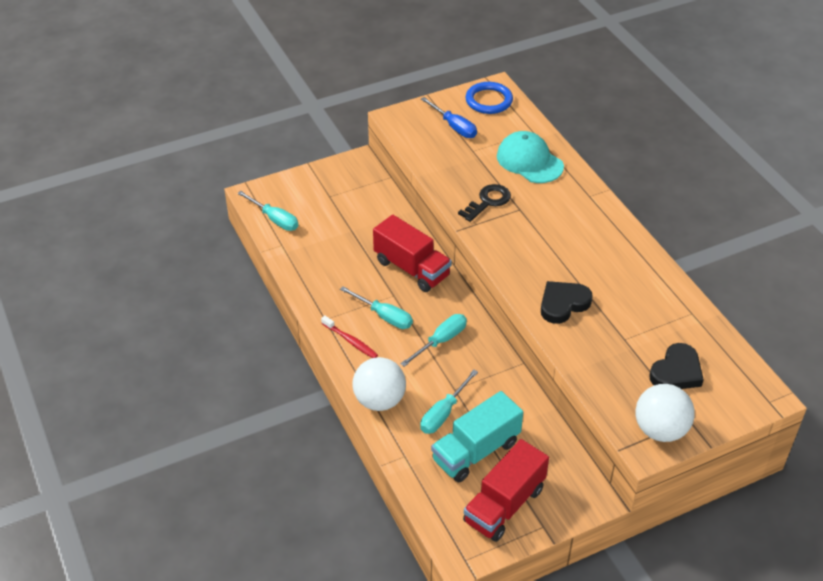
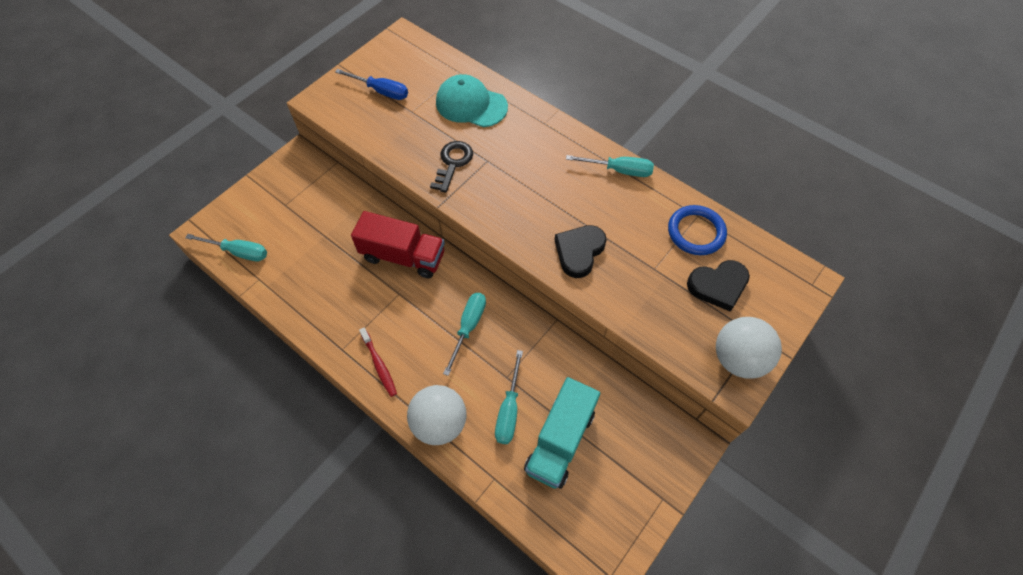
camera: 25 degrees left, 15 degrees up
red toothbrush [321,315,378,358] -> red toothbrush turned 45 degrees clockwise [359,327,397,397]
turquoise screwdriver [340,286,413,329] -> turquoise screwdriver moved to [566,155,654,177]
red truck [463,439,549,542] -> none
blue ring [466,82,513,114] -> blue ring moved to [668,205,727,255]
black heart [649,343,704,389] -> black heart turned 60 degrees clockwise [687,260,750,312]

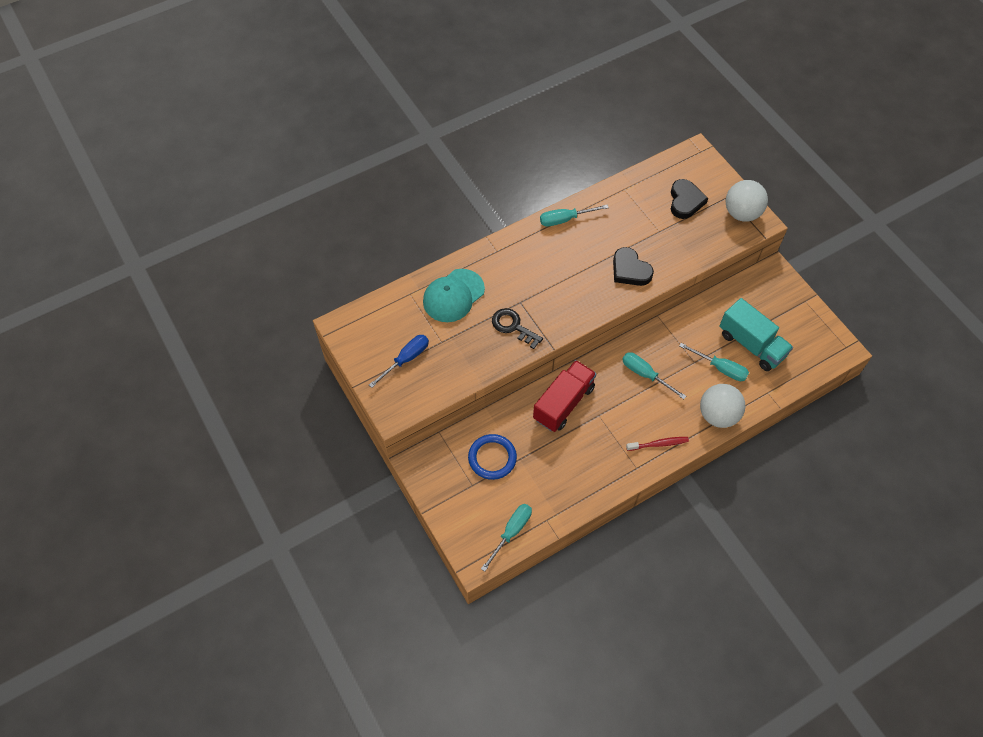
camera: 70 degrees left, 0 degrees up
turquoise screwdriver [566,155,654,177] -> turquoise screwdriver turned 135 degrees counterclockwise [540,204,609,227]
blue ring [668,205,727,255] -> blue ring moved to [468,434,517,480]

